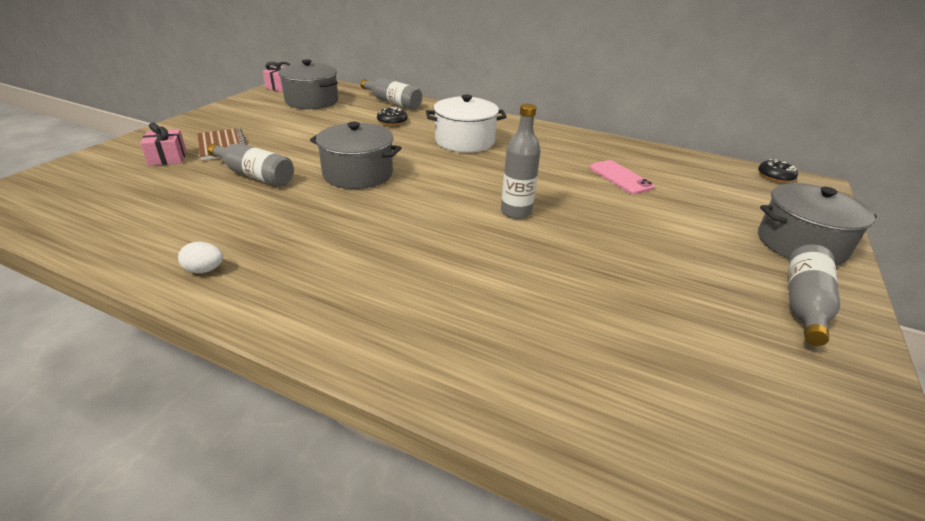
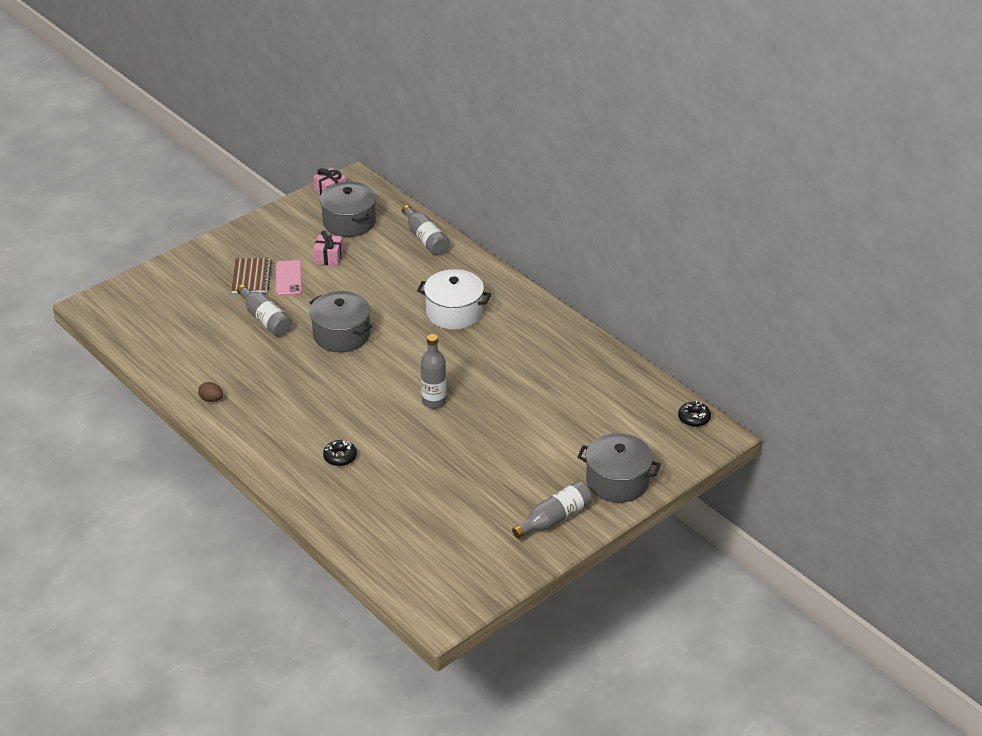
camera: 25 degrees right, 5 degrees up
pink gift [140,122,186,166] -> pink gift moved to [313,231,343,266]
white egg [178,242,223,273] -> brown egg [198,382,223,402]
black donut [377,107,408,126] -> black donut moved to [323,440,357,466]
pink phone [589,160,655,194] -> pink phone moved to [276,260,302,296]

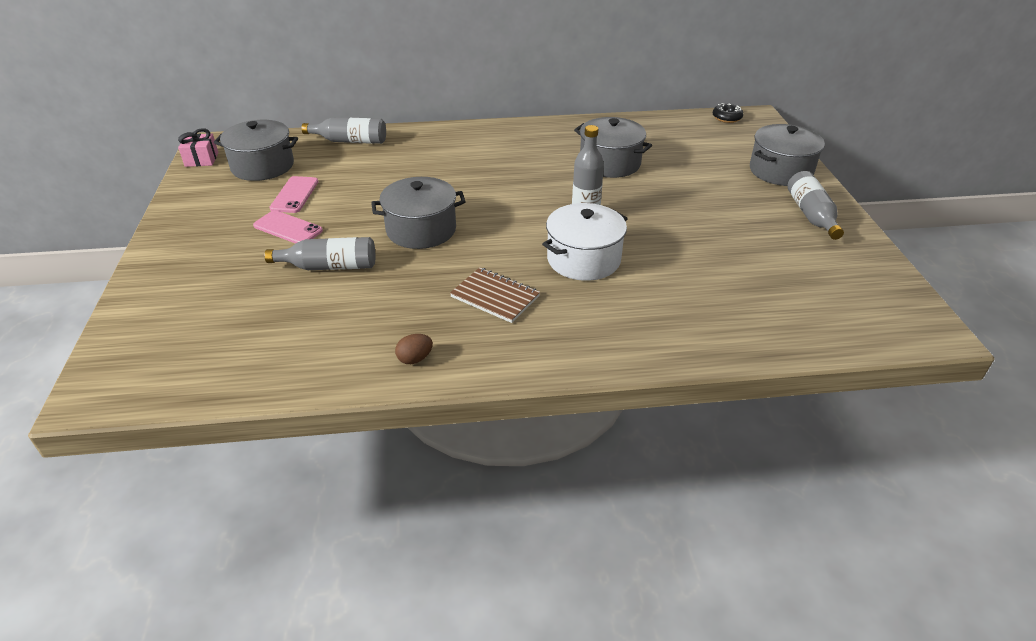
camera: 55 degrees left, 0 degrees up
brown notebook [231,258,272,293] -> brown notebook moved to [450,267,540,323]
pink gift [313,231,343,266] -> pink phone [269,176,319,213]
black donut [323,440,357,466] -> none
white pot [417,269,491,330] -> white pot moved to [542,203,628,281]
none -> grey pot [574,117,652,178]

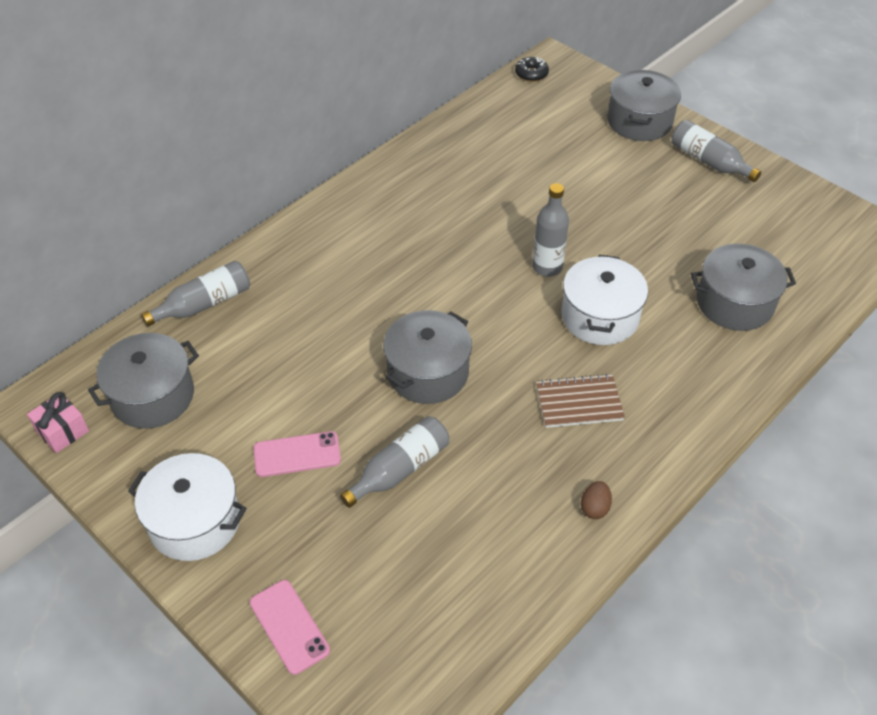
camera: 40 degrees left, 10 degrees up
pink phone [269,176,319,213] -> pink phone moved to [250,580,330,675]
grey pot [574,117,652,178] -> grey pot moved to [691,244,796,331]
none -> white pot [128,453,247,561]

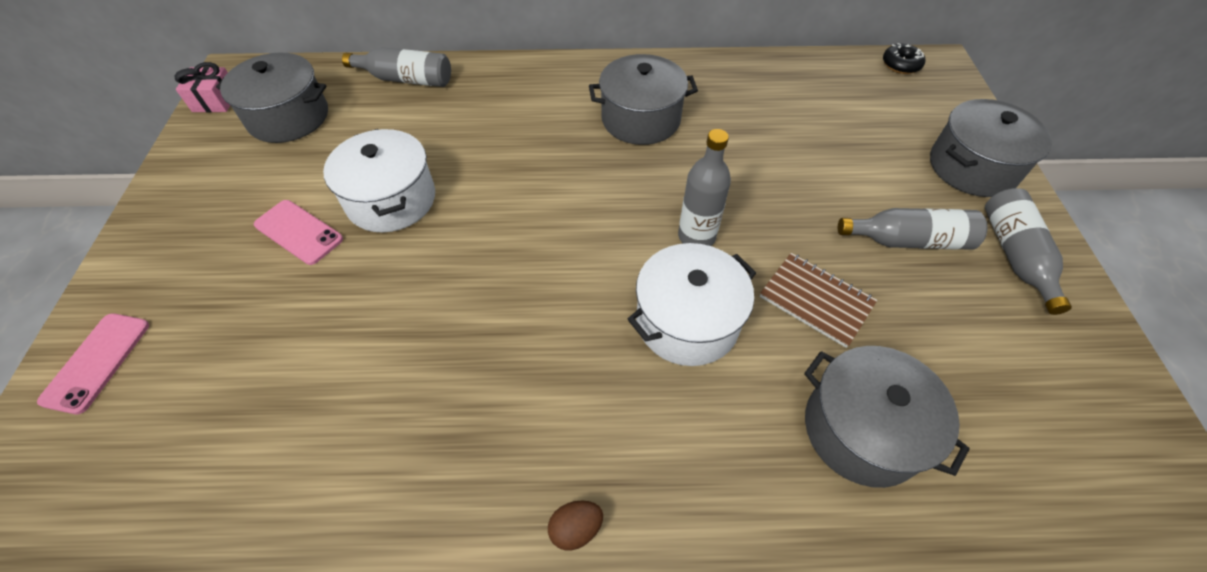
camera: 45 degrees right, 5 degrees up
white pot [128,453,247,561] -> white pot moved to [323,129,435,232]
grey bottle [340,416,449,508] -> grey bottle moved to [838,208,988,250]
grey pot [383,310,472,404] -> grey pot moved to [589,54,698,145]
brown notebook [536,374,625,428] -> brown notebook moved to [760,253,877,348]
brown egg [581,481,612,519] -> brown egg moved to [548,500,603,551]

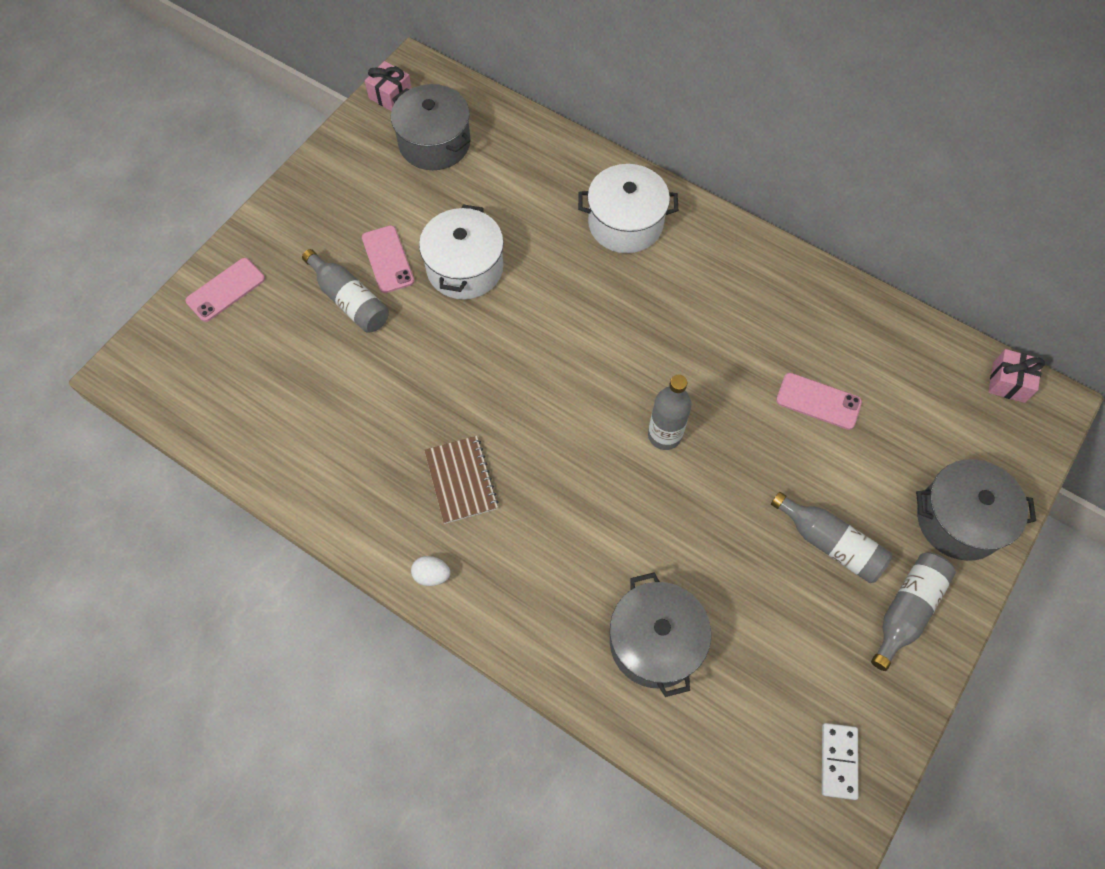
camera: 35 degrees right, 10 degrees up
grey bottle [342,47,451,87] -> grey bottle moved to [302,249,389,333]
brown egg [548,500,603,551] -> white egg [411,556,451,586]
grey pot [589,54,698,145] -> none
white pot [628,243,756,366] -> white pot moved to [578,164,678,253]
brown notebook [760,253,877,348] -> brown notebook moved to [424,436,499,524]
black donut [883,43,925,74] -> pink gift [989,349,1045,403]
none -> pink phone [776,373,862,430]
none -> white domino [822,723,858,800]

